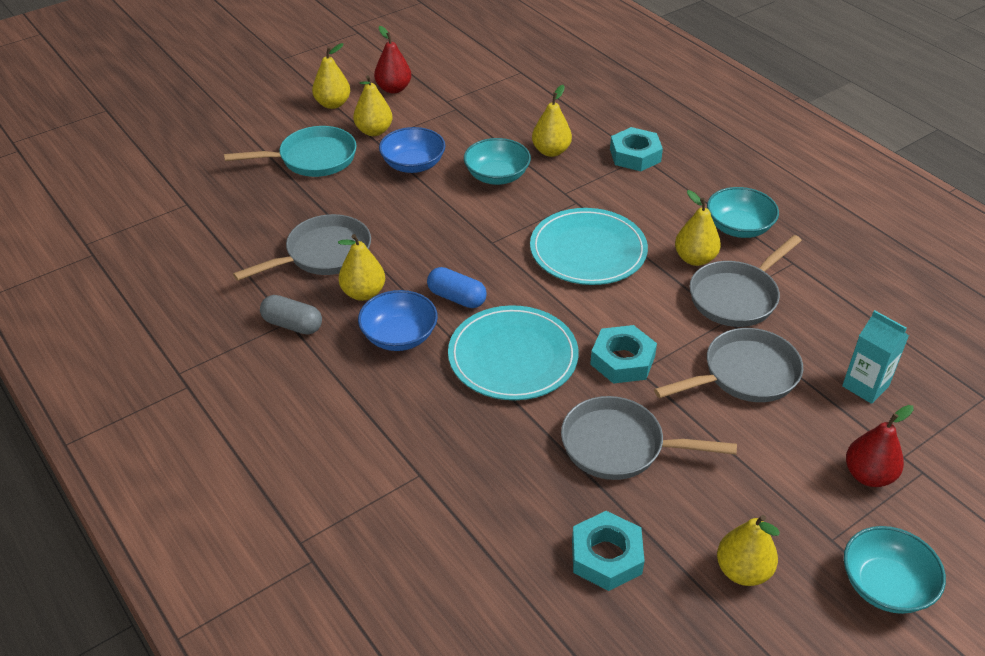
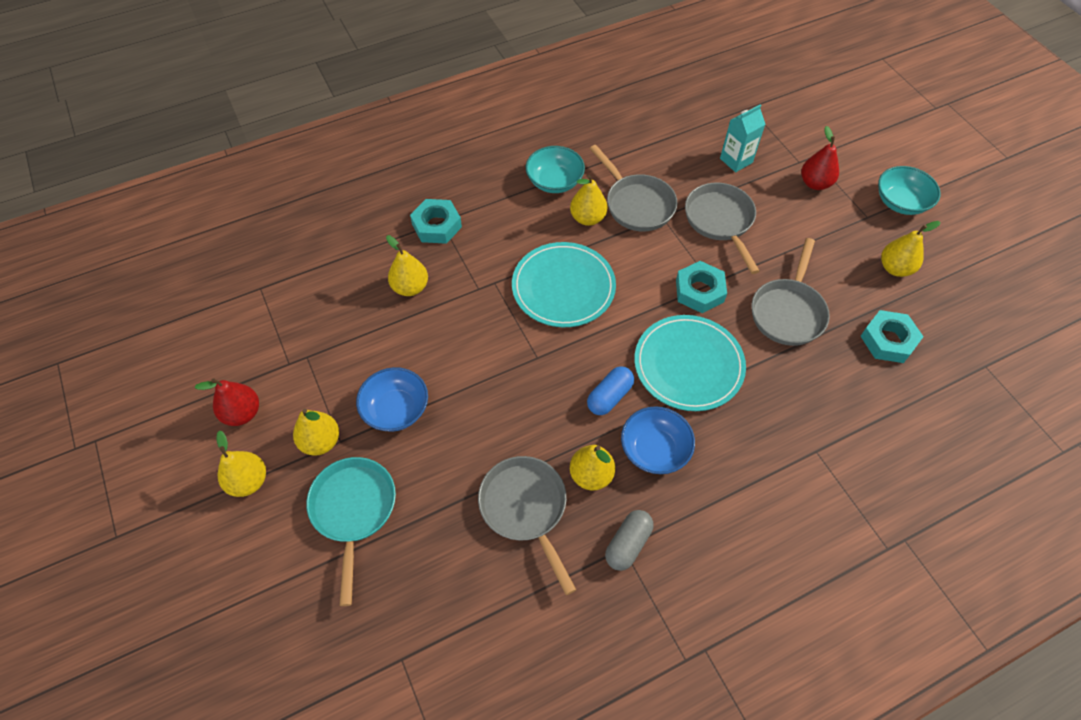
camera: 80 degrees left, 15 degrees up
turquoise bowl [464,138,531,185] -> none

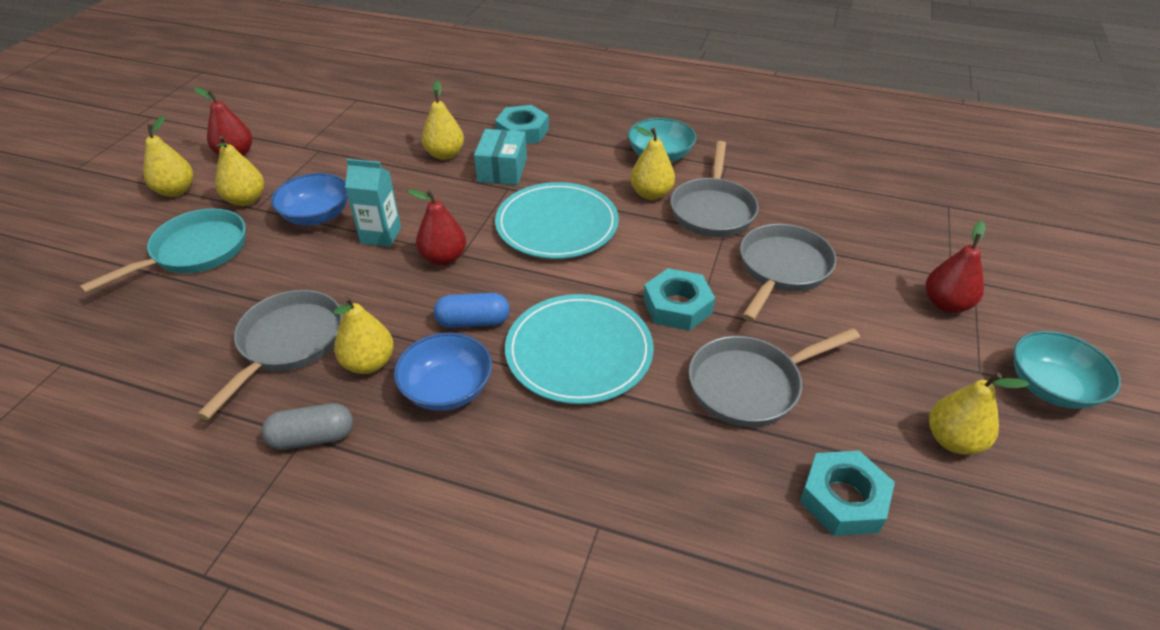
camera: 45 degrees right, 15 degrees down
turquoise carton [720,104,765,172] -> turquoise carton moved to [345,159,401,247]
none -> red pear [408,189,466,266]
none -> turquoise box [474,129,527,185]

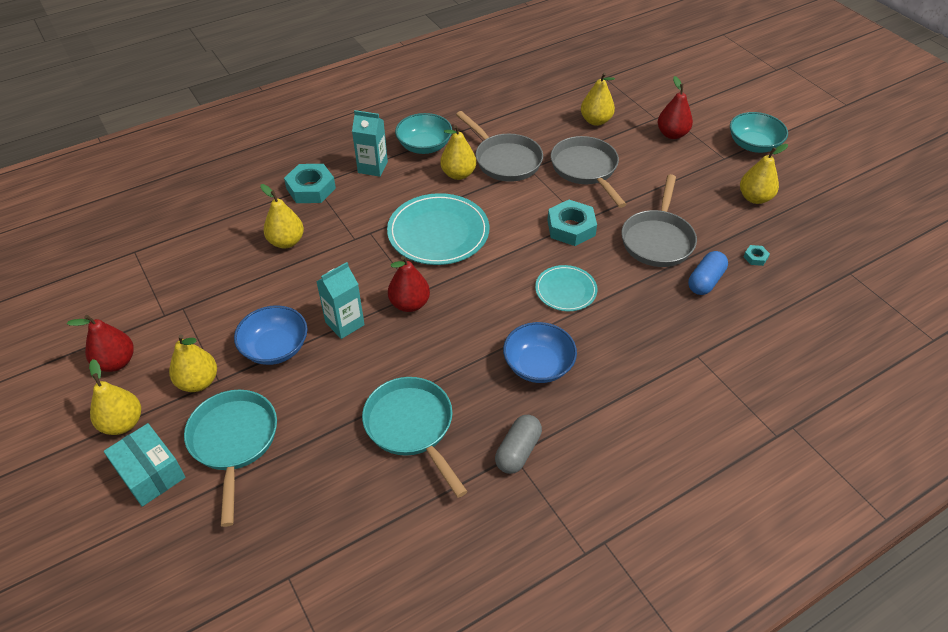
camera: 50 degrees left, 5 degrees up
grey pan [197,290,343,420] -> turquoise pan [362,377,468,498]
yellow pear [333,296,394,374] -> yellow pear moved to [581,73,615,126]
blue capsule [434,293,510,328] -> blue capsule moved to [688,251,728,295]
turquoise box [474,129,527,185] -> turquoise box moved to [104,423,186,507]
turquoise plate [505,294,653,404] -> turquoise plate [535,265,598,311], size x0.57
turquoise nut [800,451,895,536] -> turquoise nut [744,245,770,266], size x0.45
none -> turquoise carton [352,110,388,177]

